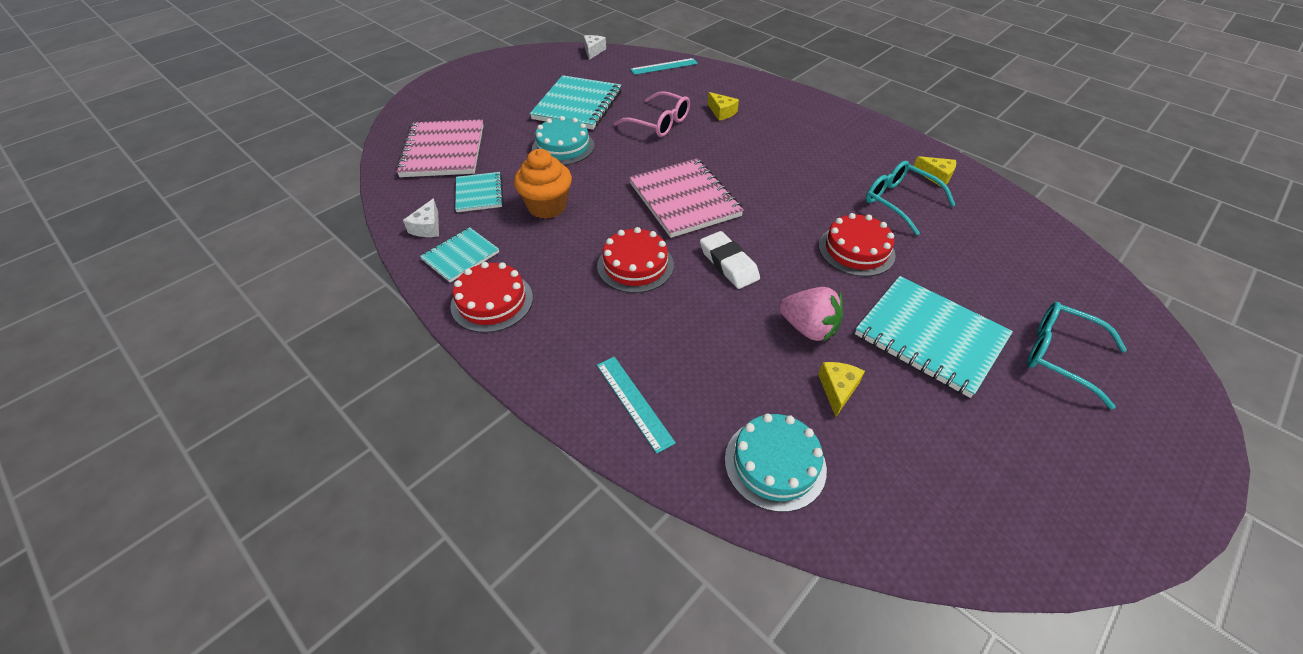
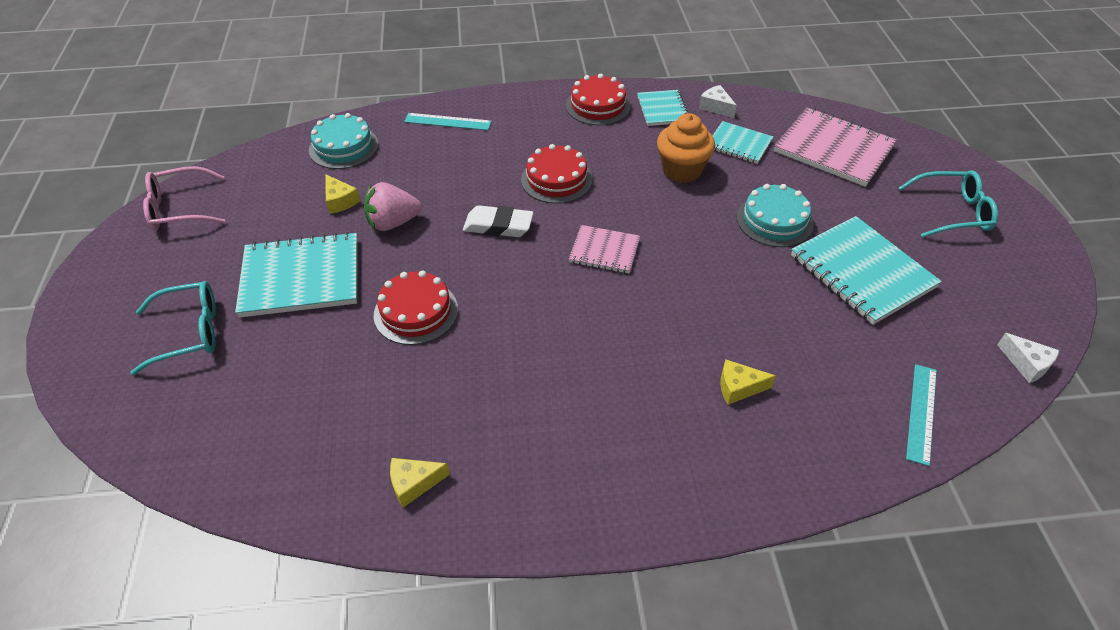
camera: 130 degrees right, 0 degrees up
pink glasses [614,91,690,137] -> pink glasses moved to [143,166,225,231]
pink notebook [629,158,744,238] -> pink notebook [569,225,640,274], size x0.57
turquoise glasses [866,161,955,235] -> turquoise glasses moved to [899,170,998,238]

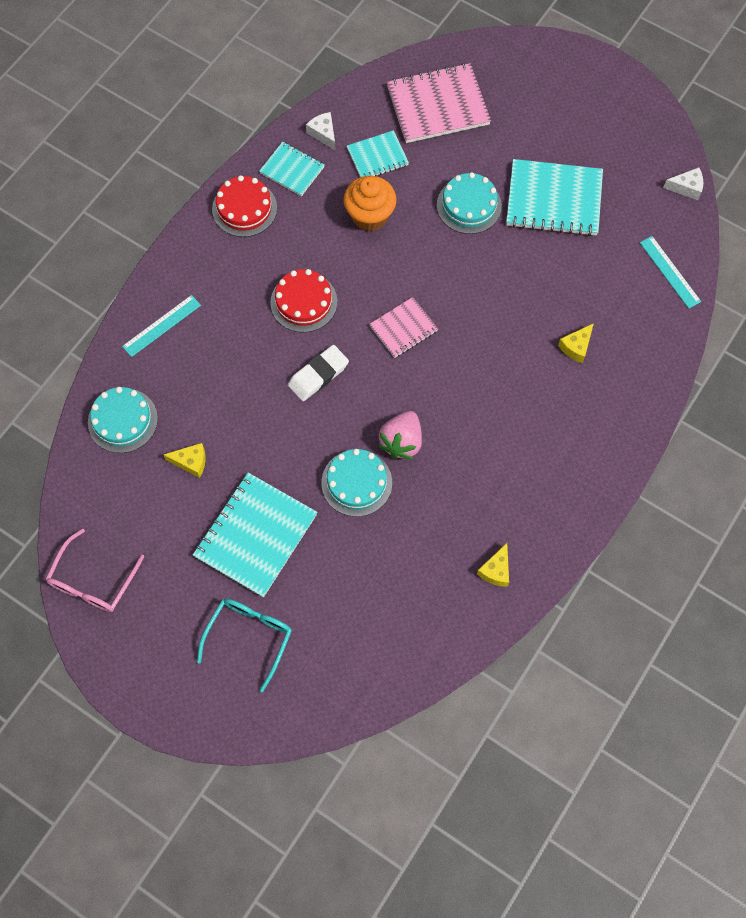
camera: 50 degrees left, 20 degrees up
pink strawberry [364,182,422,231] -> pink strawberry moved to [378,411,422,459]
red cake [374,271,458,345] -> turquoise cake [321,449,392,517]
white cheese [699,85,737,118] -> white cheese turned 60 degrees clockwise [306,112,336,151]
turquoise glasses [899,170,998,238] -> none

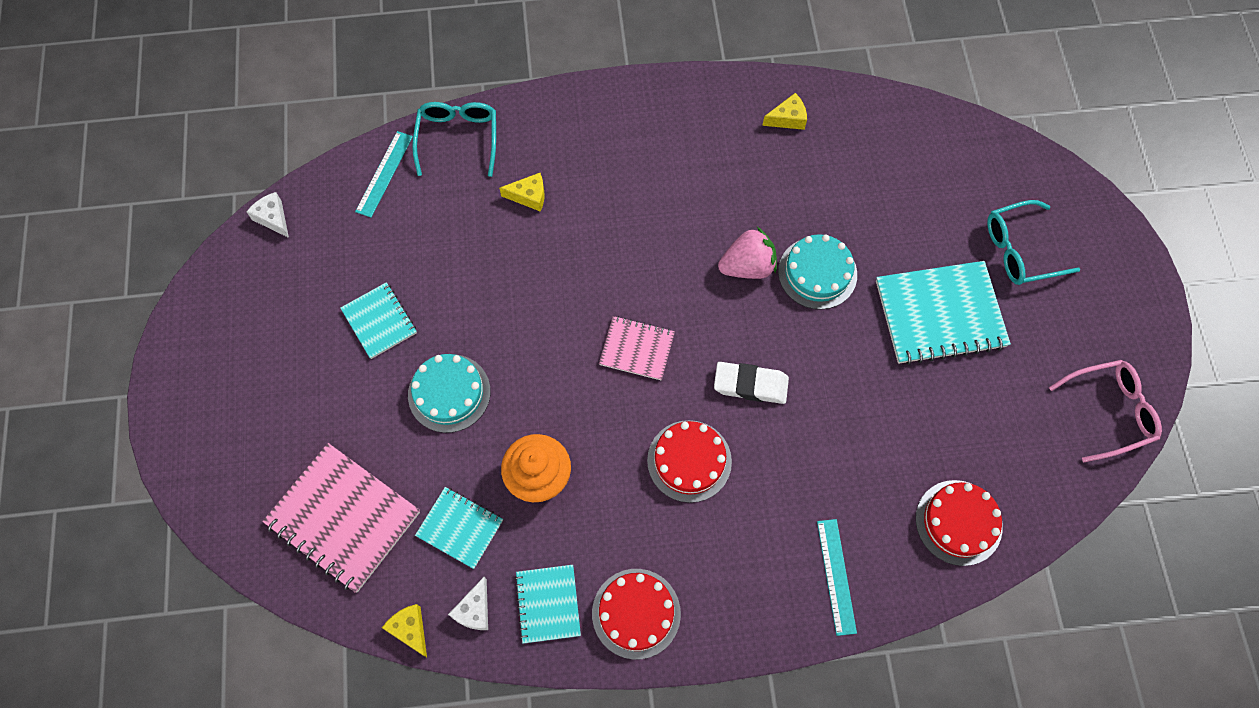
camera: 130 degrees left, 0 degrees up
turquoise cake [88,387,158,453] -> red cake [916,480,1003,566]
turquoise ruler [122,295,201,357] -> turquoise ruler turned 75 degrees clockwise [817,519,857,636]
yellow cheese [163,443,206,478] -> yellow cheese moved to [382,604,427,657]
turquoise notebook [506,159,603,236] -> turquoise notebook [340,282,417,359], size x0.57
none -> turquoise glasses [412,102,496,177]

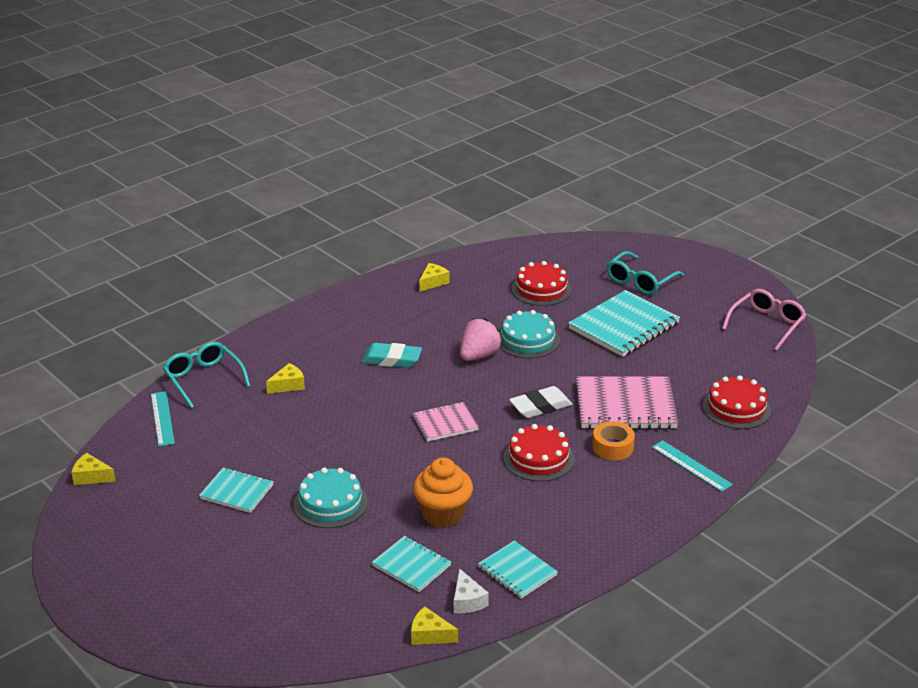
camera: 35 degrees left, 35 degrees down
white cheese [247,192,289,238] -> yellow cheese [71,453,116,485]
pink notebook [262,443,420,593] -> pink notebook moved to [576,376,678,429]
turquoise notebook [415,487,503,569] -> turquoise notebook turned 45 degrees clockwise [372,536,452,592]
red cake [592,569,681,660] -> red cake moved to [511,261,572,306]
none -> turquoise eraser [362,343,422,368]
none -> orange tape [592,421,635,460]

